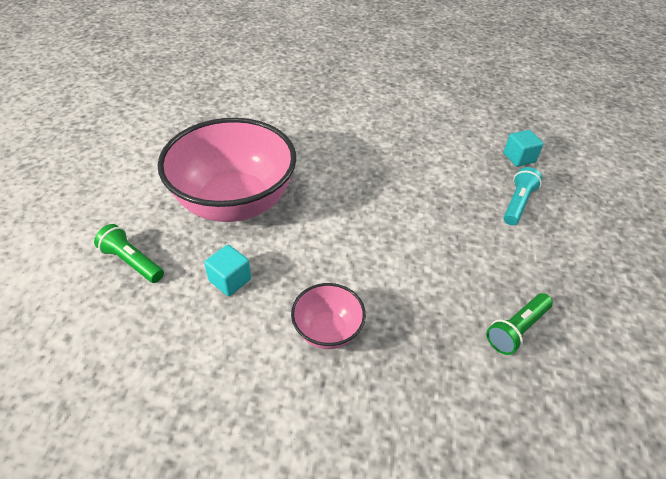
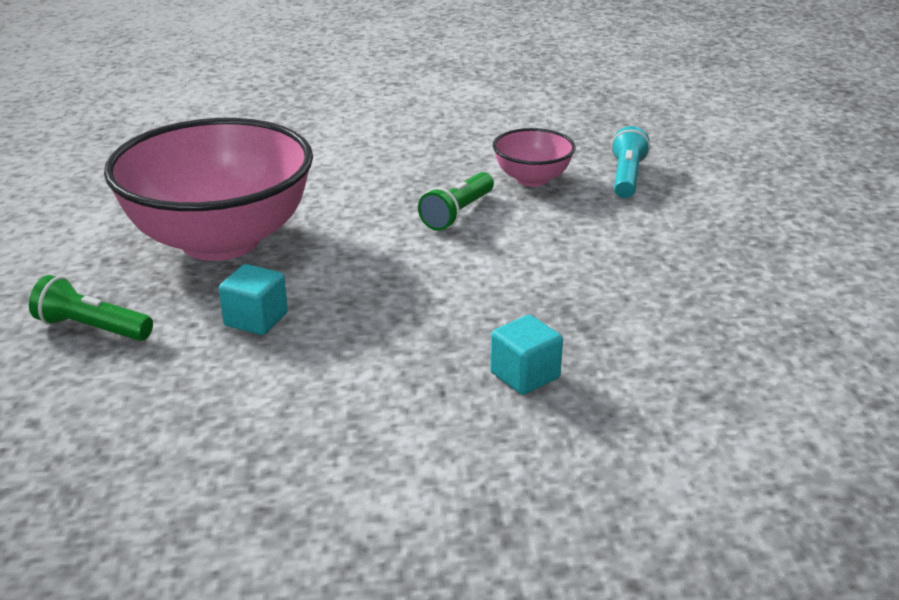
camera: 15 degrees left, 15 degrees down
pink bowl [291,283,366,349] -> pink bowl moved to [493,128,575,187]
green flashlight [487,293,553,355] -> green flashlight moved to [418,172,494,231]
turquoise cube [504,130,544,167] -> turquoise cube moved to [490,315,563,395]

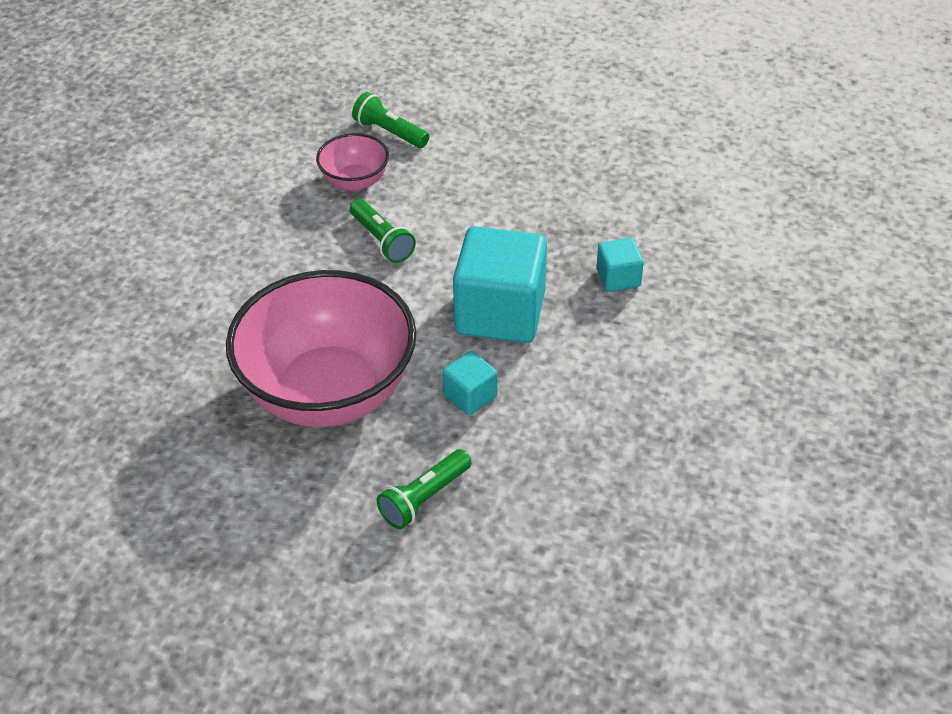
camera: 65 degrees left, 15 degrees up
turquoise flashlight [611,126,650,198] -> green flashlight [352,92,429,148]
none -> turquoise cube [453,226,547,343]

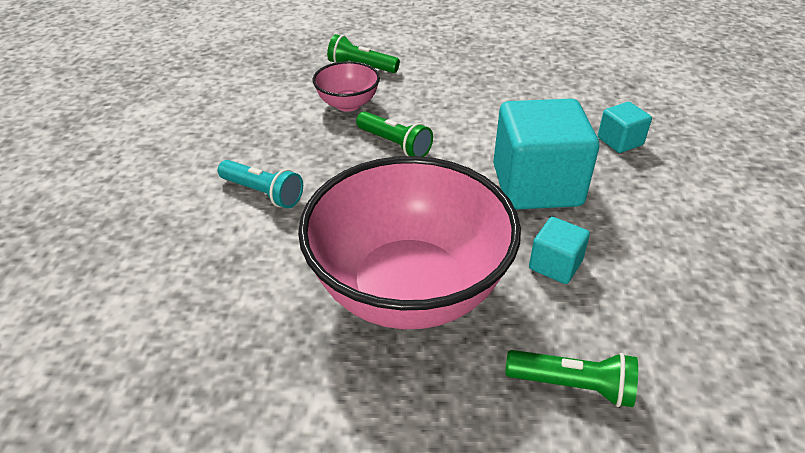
camera: 15 degrees left, 5 degrees down
green flashlight [377,449,471,529] -> green flashlight turned 105 degrees counterclockwise [505,350,638,407]
none -> turquoise flashlight [218,160,303,208]

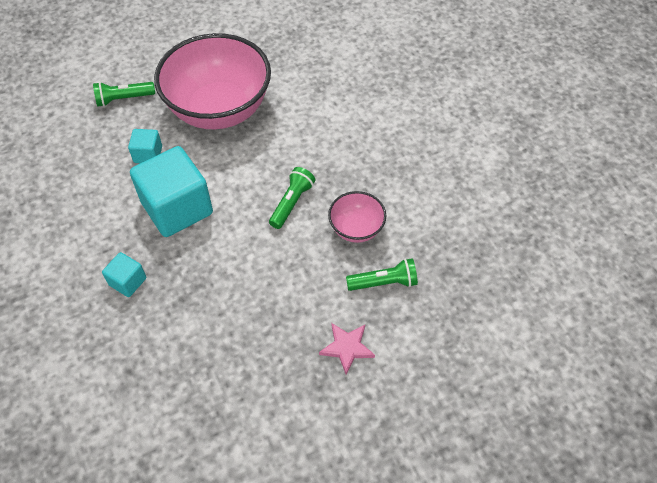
camera: 150 degrees right, 15 degrees up
turquoise flashlight [218,160,303,208] -> none
green flashlight [356,111,433,157] -> green flashlight turned 105 degrees clockwise [269,167,315,229]
none -> pink star [319,323,375,375]

